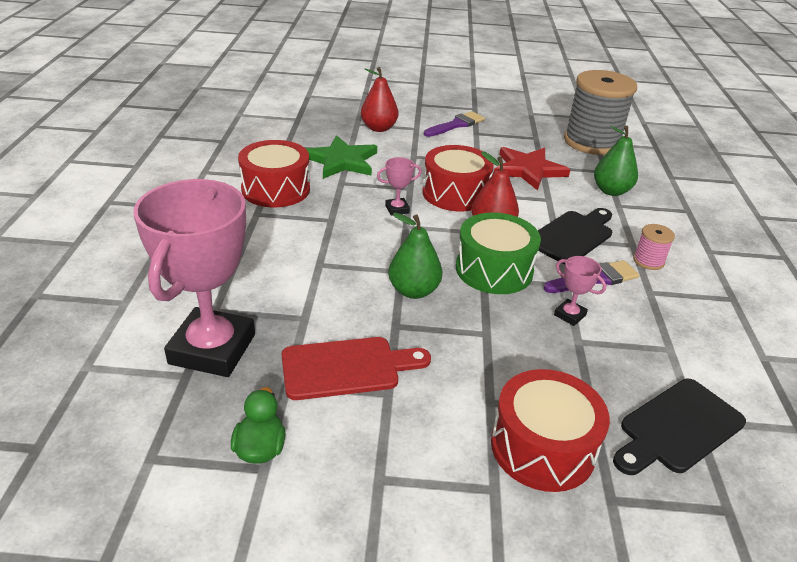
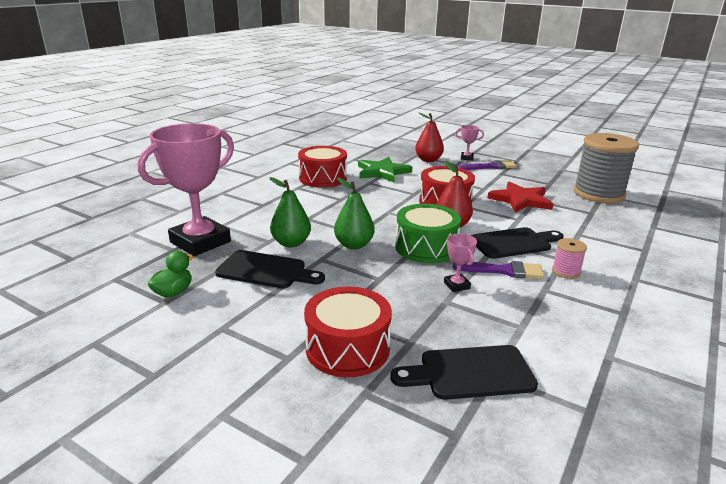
camera: 30 degrees right, 10 degrees down
red cutting board [282,337,431,400] -> black cutting board [215,250,325,288]
pink trophy [377,157,422,216] -> pink trophy moved to [455,125,484,161]
green pear [594,126,638,196] -> green pear moved to [269,177,311,247]

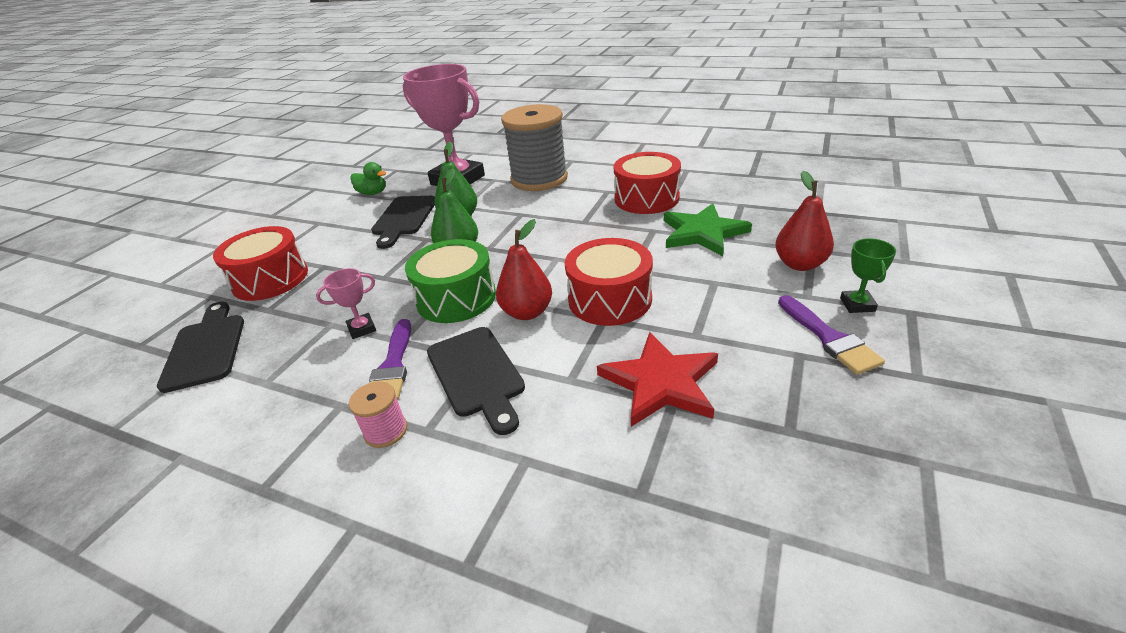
camera: 85 degrees right, 10 degrees up
pink trophy [455,125,484,161] -> green trophy [840,239,896,313]
grey spool [573,133,639,203] -> grey spool moved to [501,104,568,191]

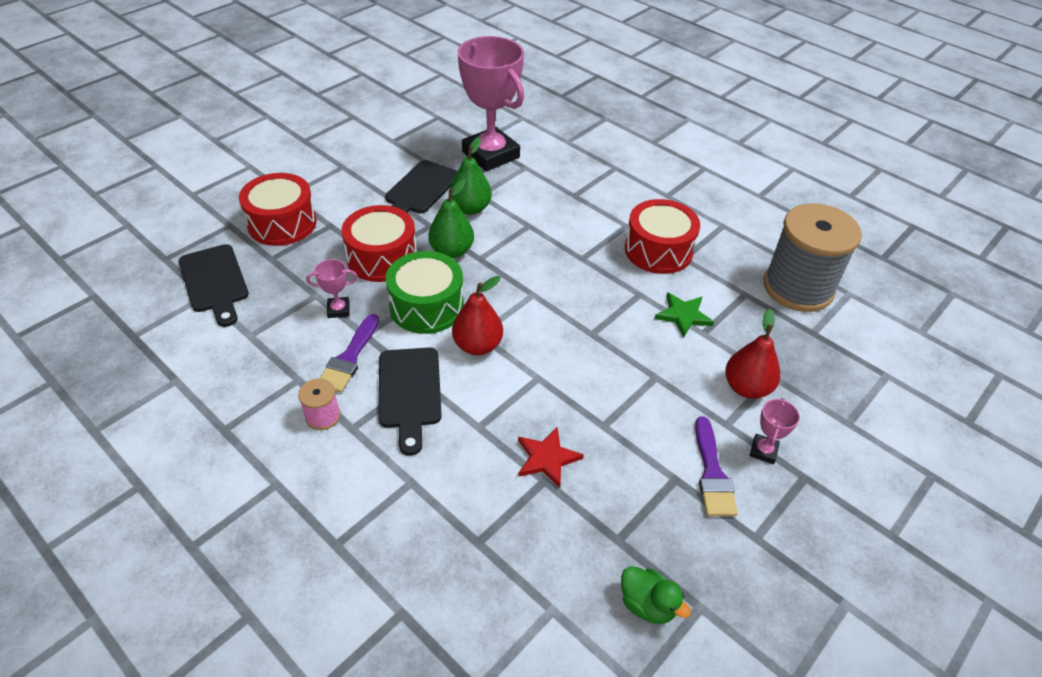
camera: 15 degrees right, 10 degrees up
black cutting board [157,302,244,393] -> black cutting board turned 150 degrees clockwise [179,244,249,327]
green duck [350,162,386,195] -> green duck moved to [621,566,691,624]
grey spool [501,104,568,191] -> grey spool moved to [764,203,862,312]
red drum [565,238,653,326] -> red drum moved to [342,205,417,282]
red star [597,332,718,427] -> red star [518,427,584,488], size x0.64
green star [664,203,752,256] -> green star [654,292,714,338], size x0.64
green trophy [840,239,896,313] -> pink trophy [750,398,800,464]

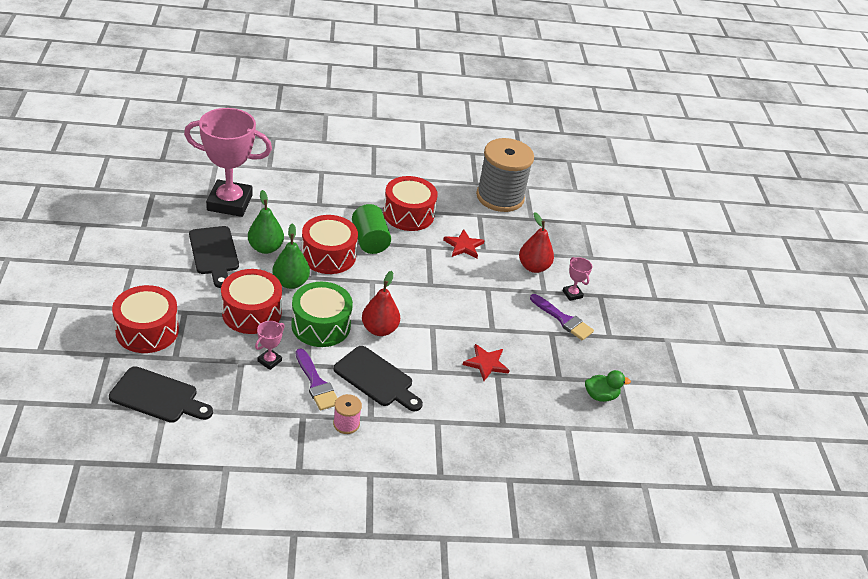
camera: 50 degrees left, 5 degrees down
green star [654,292,714,338] -> red star [443,229,485,258]
none -> red drum [301,215,358,274]
none -> green cylinder [352,204,391,254]

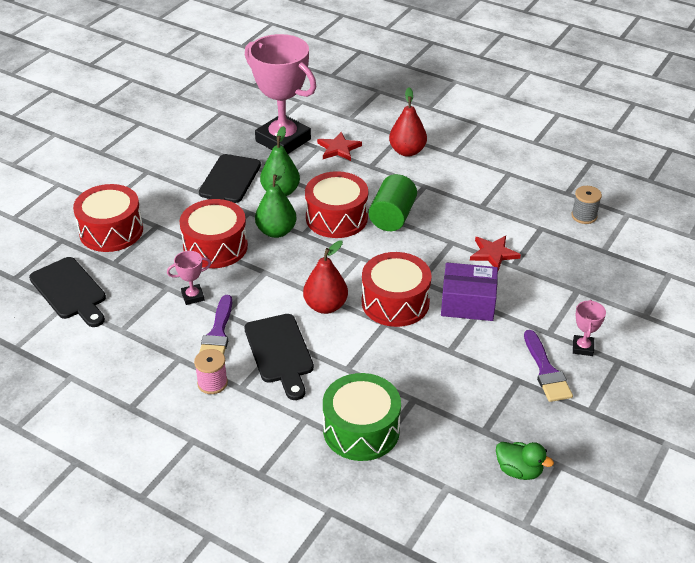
camera: 40 degrees right, 0 degrees up
green drum [291,282,353,347] -> green drum moved to [323,373,401,461]
red drum [383,176,438,231] -> red drum moved to [362,252,432,327]
red star [463,344,510,381] -> red star moved to [317,132,362,161]
grey spool [476,138,534,212] -> grey spool [571,186,602,224], size x0.42
red pear [519,212,554,273] -> red pear moved to [389,87,427,157]
none -> purple box [441,263,498,321]

